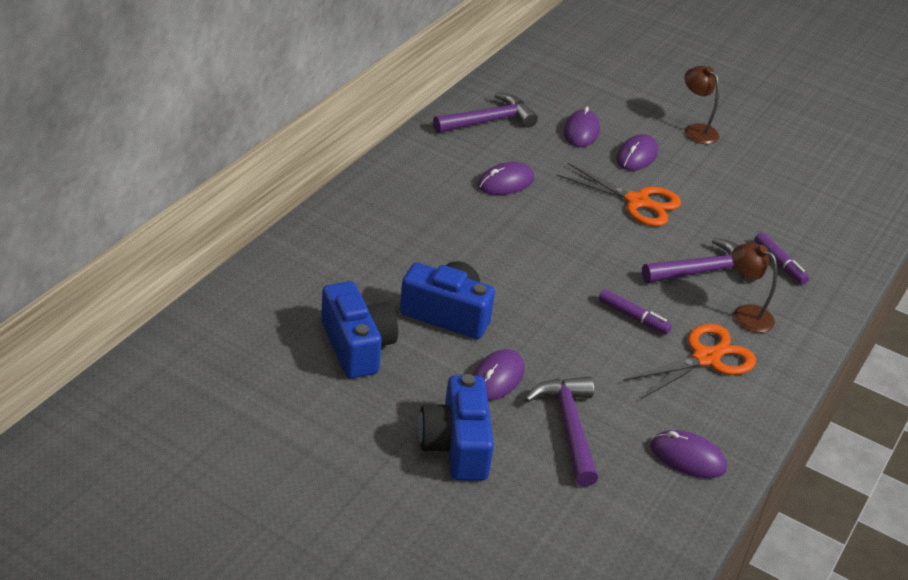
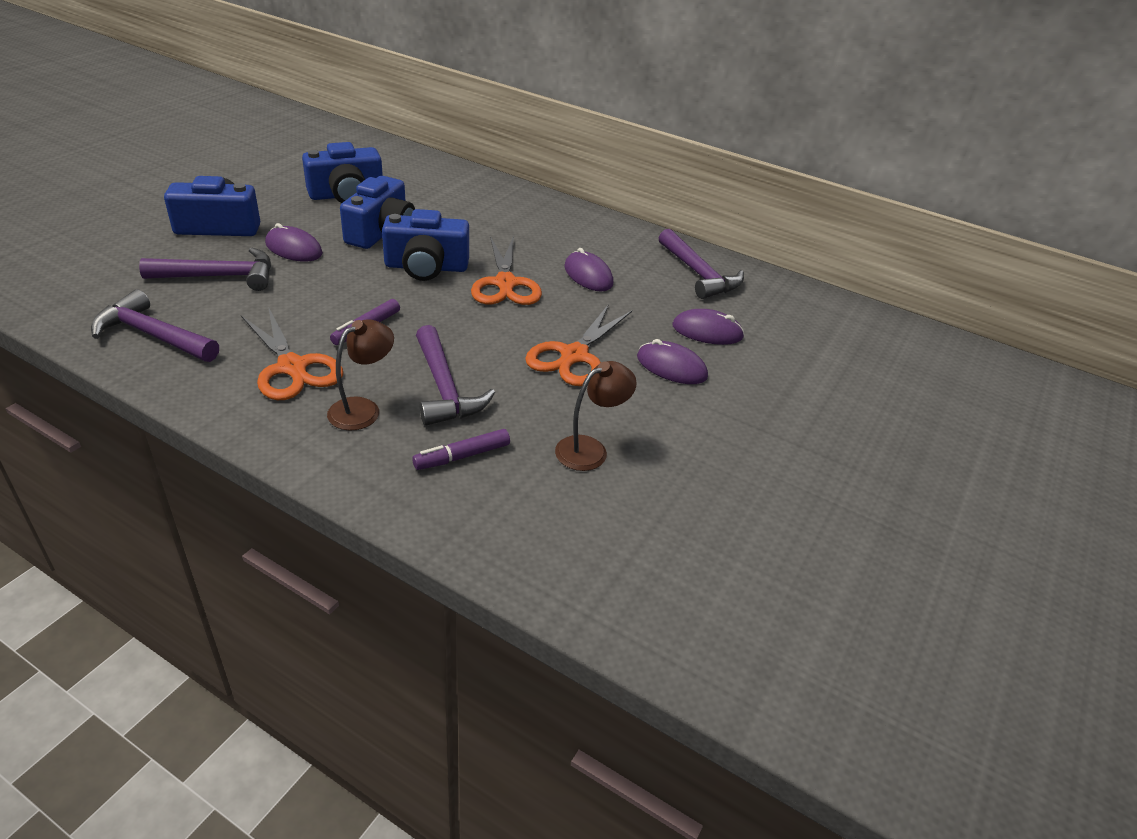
camera: 90 degrees right, 0 degrees up
purple mouse [650,430,727,478] -> purple hammer [91,289,219,362]
brown lamp [684,66,719,144] -> brown lamp moved to [555,361,637,471]
none -> blue camera [382,209,469,281]
none -> orange scissors [471,236,542,305]

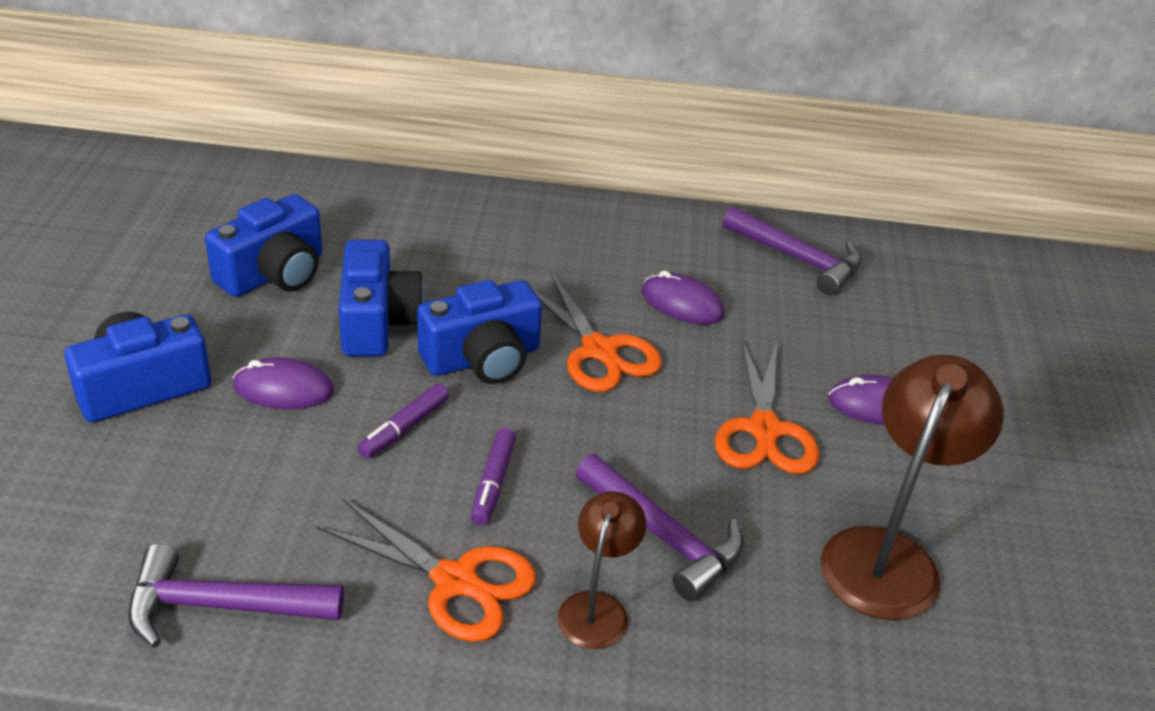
camera: 25 degrees left, 0 degrees up
purple hammer [139,248,271,291] -> none
purple marker [412,429,510,470] -> purple marker moved to [358,383,449,458]
brown lamp [555,361,637,471] -> brown lamp [821,354,1004,620], size x1.77
purple mouse [672,309,745,345] -> none

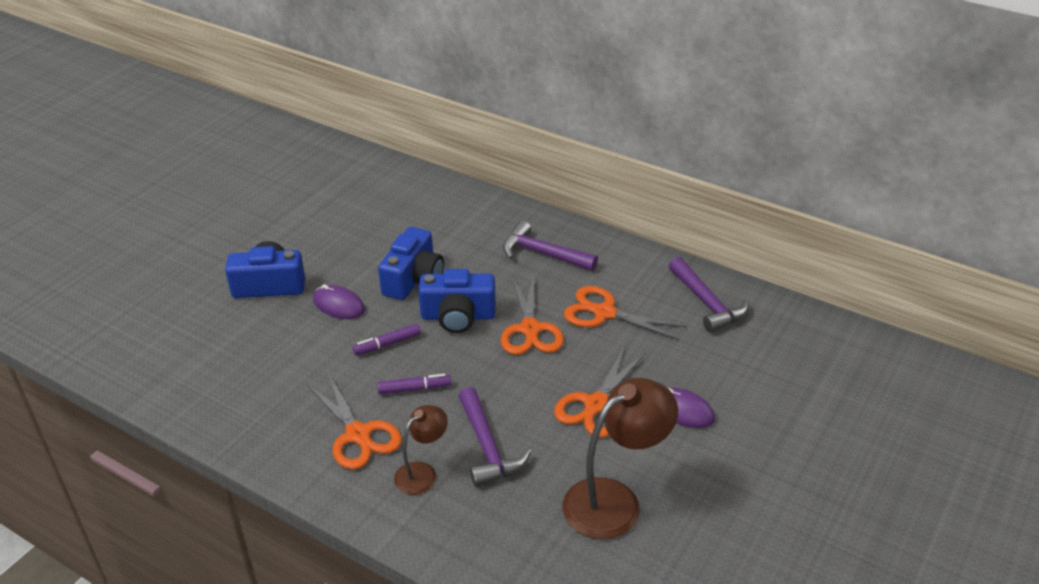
camera: 30 degrees right, 0 degrees up
purple hammer [128,544,344,648] -> purple hammer moved to [503,220,598,271]
blue camera [205,194,322,297] -> none
purple marker [471,428,516,525] -> purple marker turned 135 degrees counterclockwise [377,374,451,395]
purple mouse [642,271,725,324] -> orange scissors [564,286,687,340]

